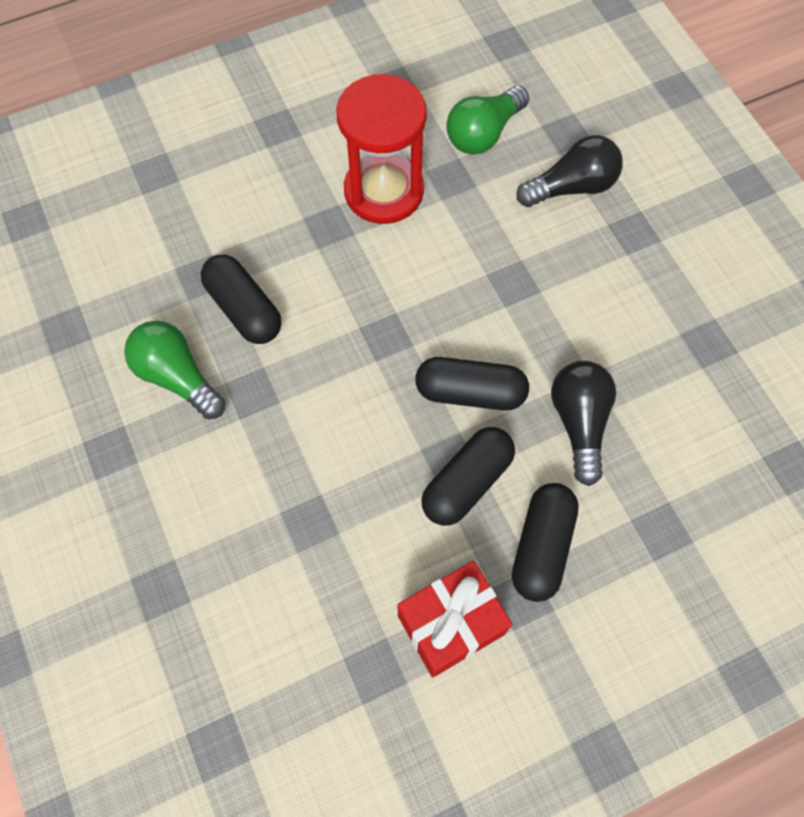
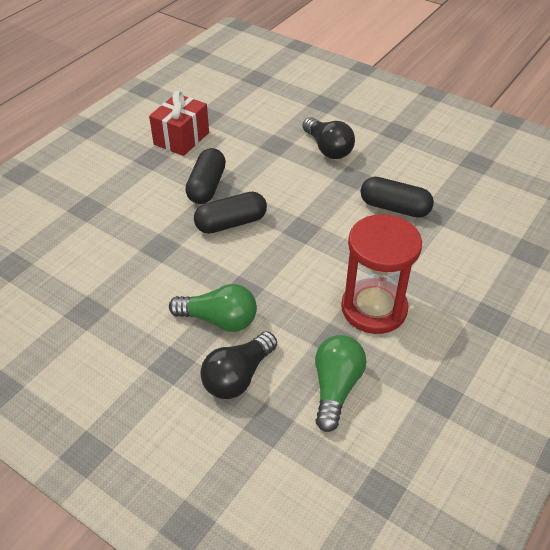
camera: 150 degrees right, 20 degrees down
green light bulb [124,321,226,419] -> green light bulb moved to [169,284,257,332]
black capsule [512,483,579,602] -> none
black light bulb [551,361,616,486] -> black light bulb moved to [303,117,355,159]

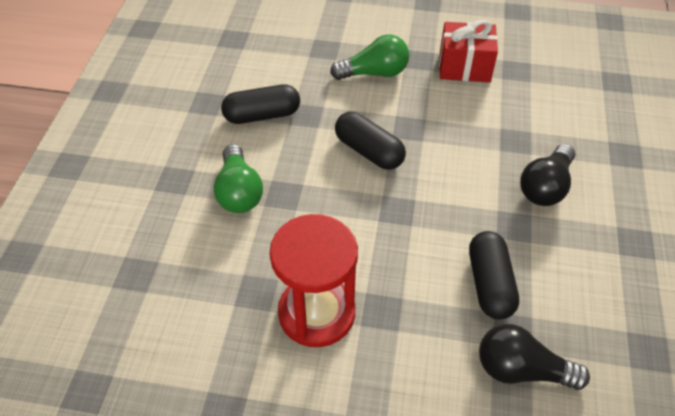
camera: 65 degrees right, 5 degrees up
black capsule [185,148,226,204] -> black capsule moved to [221,84,300,124]
black light bulb [200,332,277,399] -> black light bulb moved to [479,324,590,390]
green light bulb [315,335,367,432] -> green light bulb moved to [330,34,409,80]

